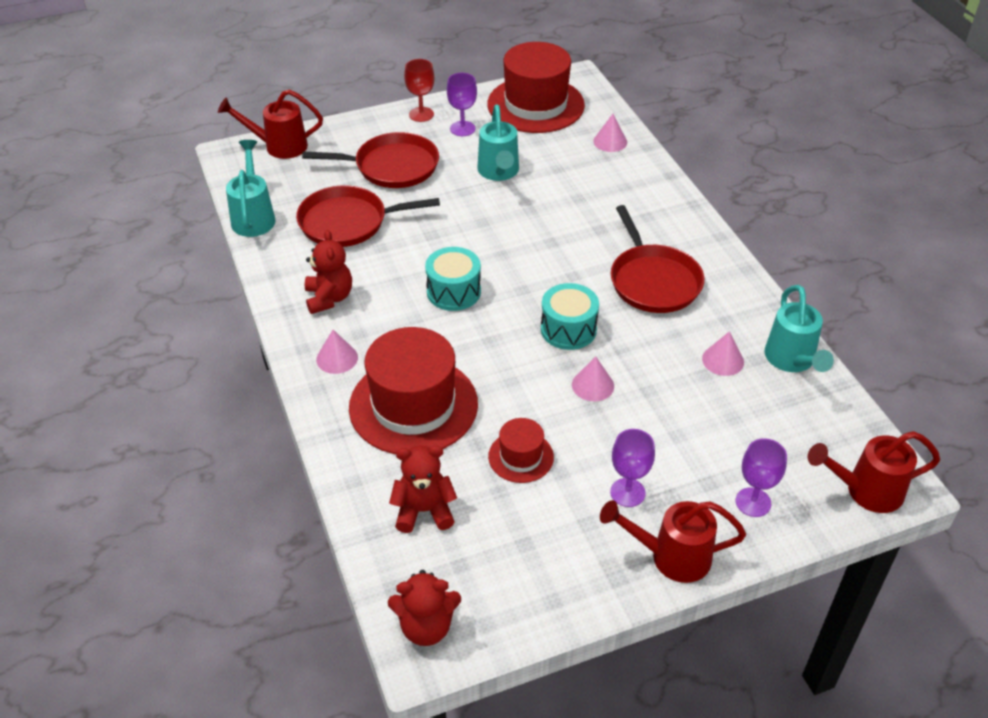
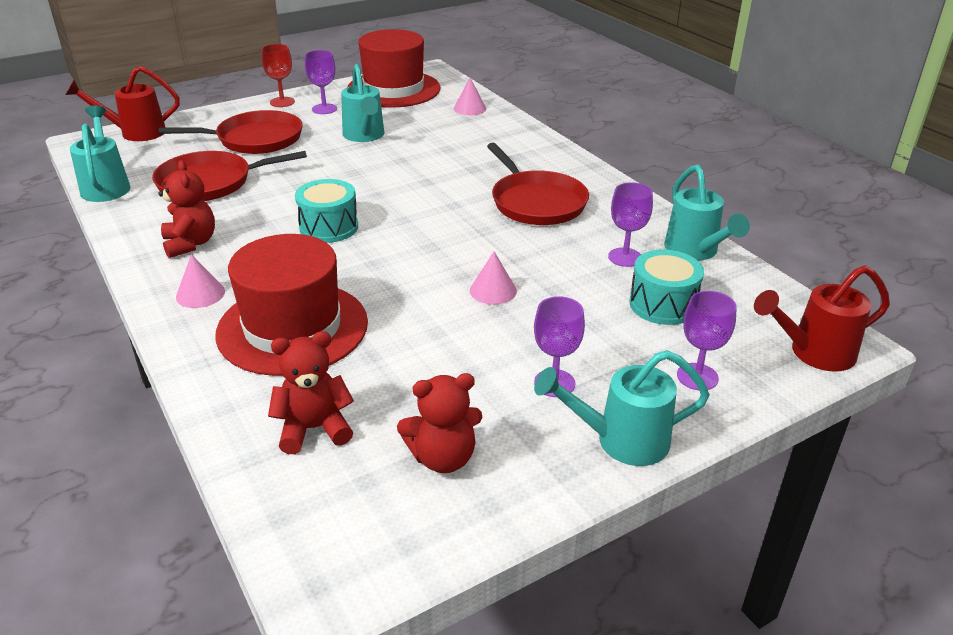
camera: 10 degrees left, 10 degrees down
red teddy bear [388,570,461,646] -> red teddy bear moved to [397,373,483,473]
red hat [488,418,554,483] -> none
turquoise drum [541,283,599,350] -> turquoise drum moved to [629,250,704,325]
red watering can [600,500,746,583] -> turquoise watering can [534,350,710,466]
pink cone [702,331,744,376] -> purple goblet [608,182,653,267]

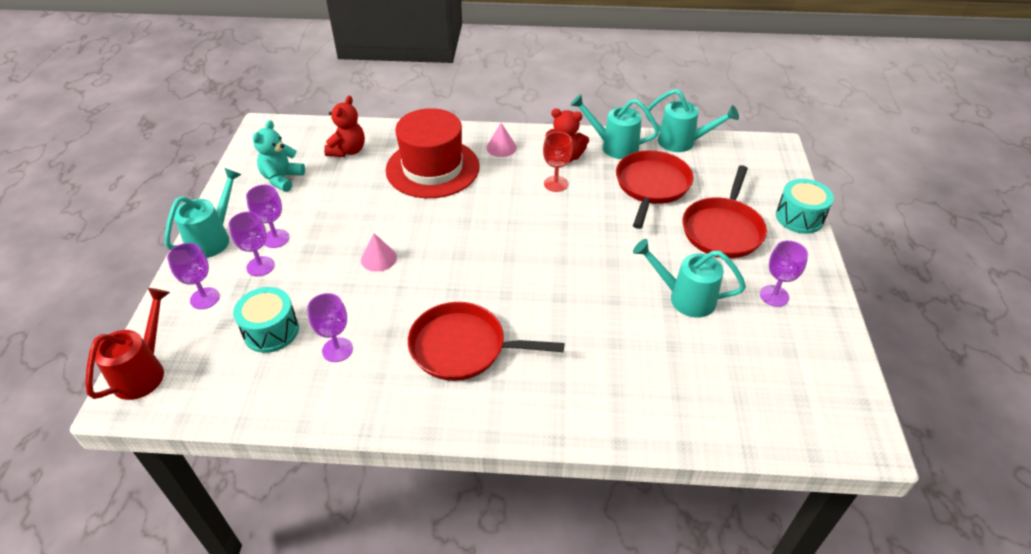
camera: 125 degrees right, 10 degrees up
red watering can [65,66,180,141] -> none
red goblet [261,44,295,107] -> red goblet moved to [543,132,573,192]
turquoise drum [295,179,358,243] -> turquoise drum moved to [776,179,834,234]
red hat [347,29,441,108] -> none
red teddy bear [397,373,483,473] -> turquoise teddy bear [253,120,305,192]
pink cone [454,78,486,115] -> none
turquoise watering can [664,165,750,261] -> turquoise watering can moved to [570,94,659,159]
none -> purple goblet [229,212,275,277]

